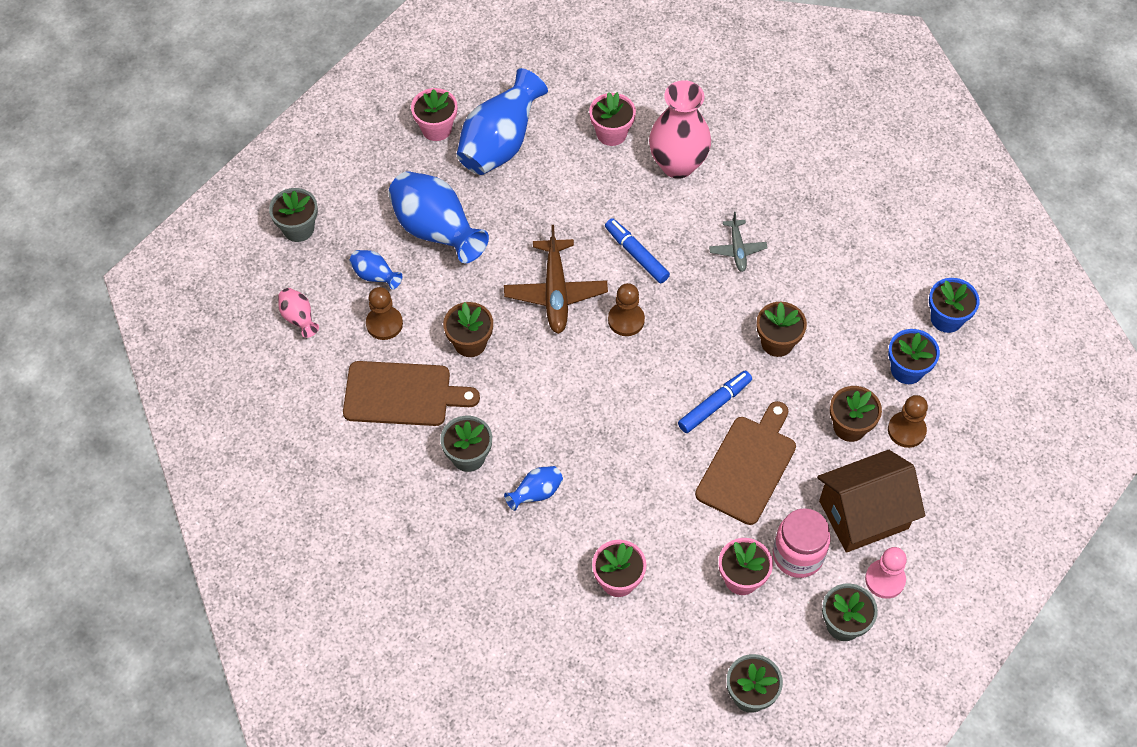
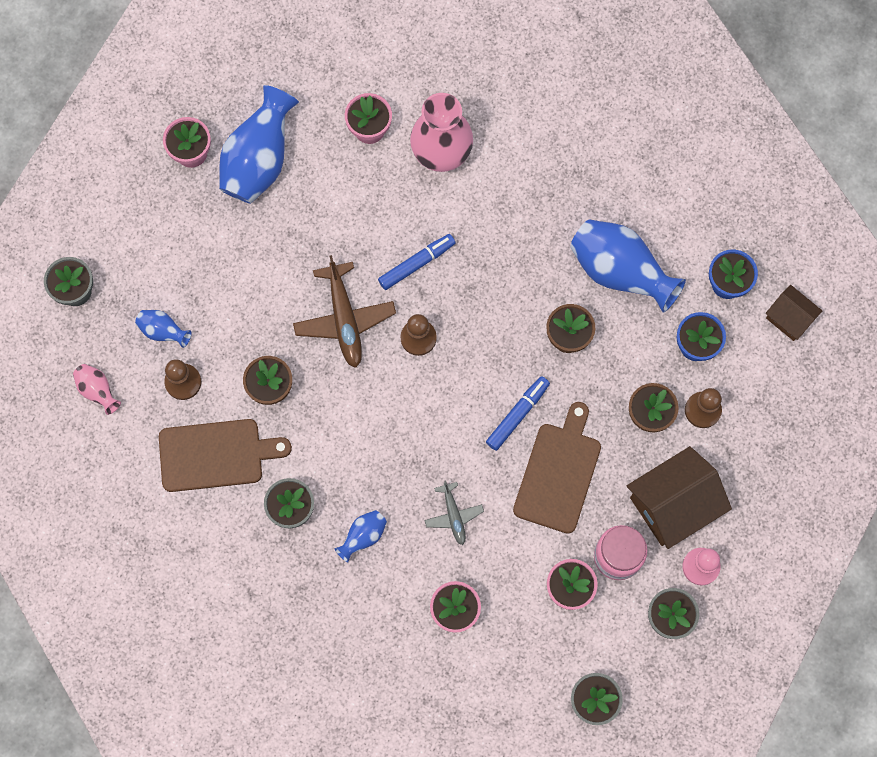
camera: 10 degrees left, 15 degrees up
blue vase [388,171,489,263] -> blue vase moved to [570,219,686,313]
blue marker [605,218,670,283] -> blue marker turned 105 degrees clockwise [378,234,455,290]
grey plane [709,212,767,272] -> grey plane moved to [424,480,484,545]
none -> brown house [765,285,822,341]

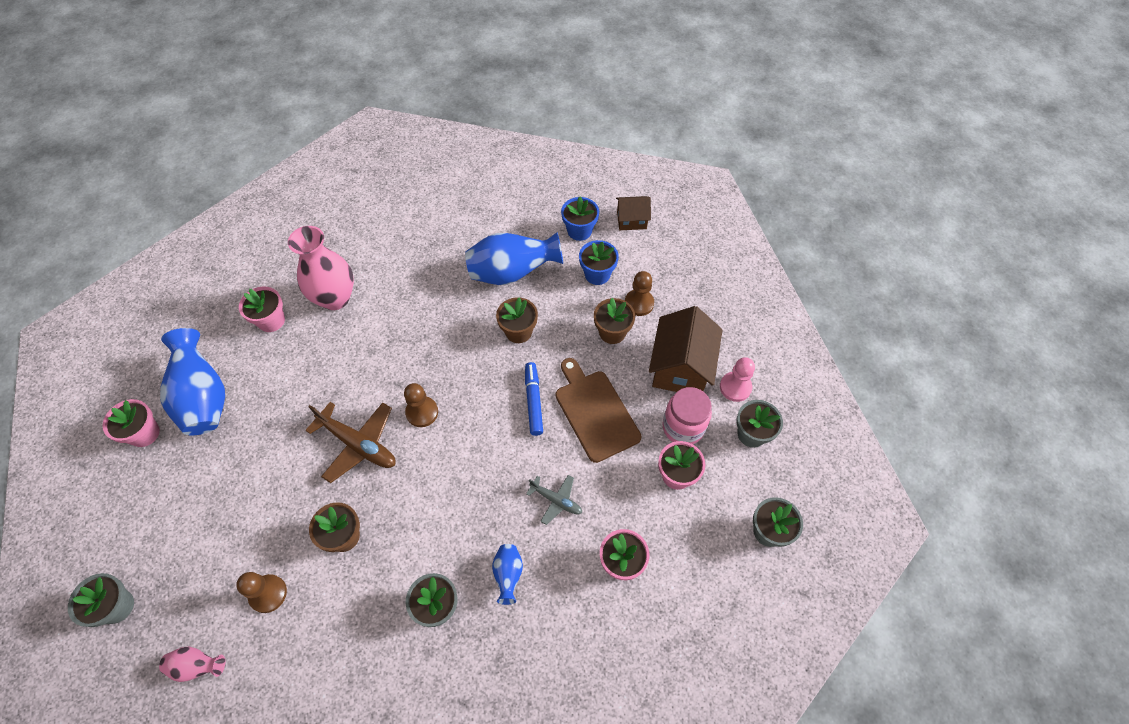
camera: 45 degrees left, 15 degrees down
blue vase [135,310,192,348] -> none
brown cutting board [159,419,292,492] -> none
blue marker [378,234,455,290] -> none

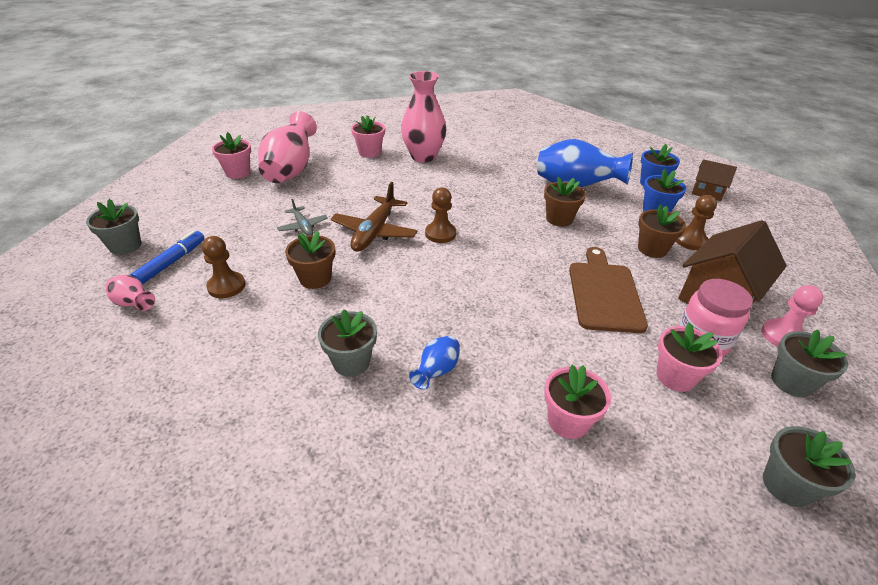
camera: 30 degrees right, 20 degrees down
blue vase [160,328,225,435] -> pink vase [258,111,317,183]
brown plane [305,402,396,483] -> brown plane turned 45 degrees clockwise [331,182,418,252]
blue marker [525,362,543,436] -> blue marker moved to [131,231,205,285]
grey plane [526,475,582,525] -> grey plane moved to [277,199,328,236]

